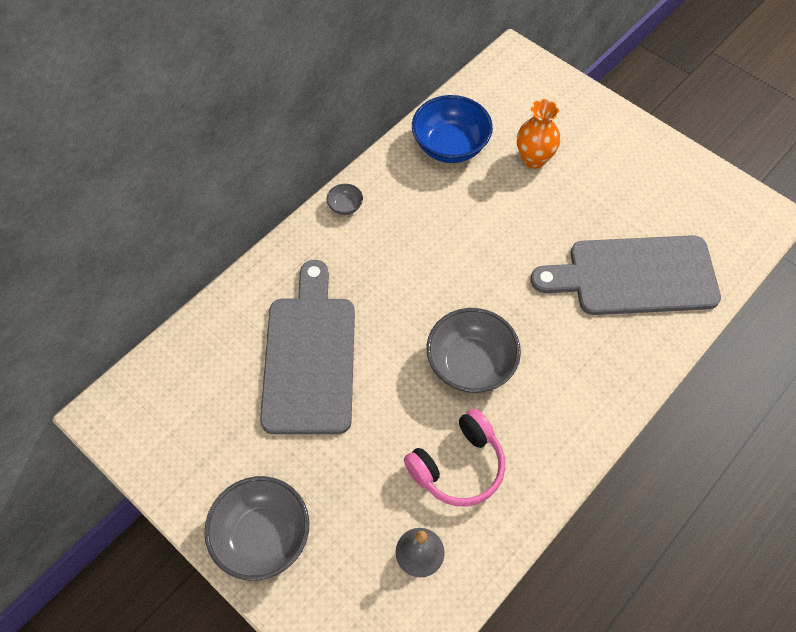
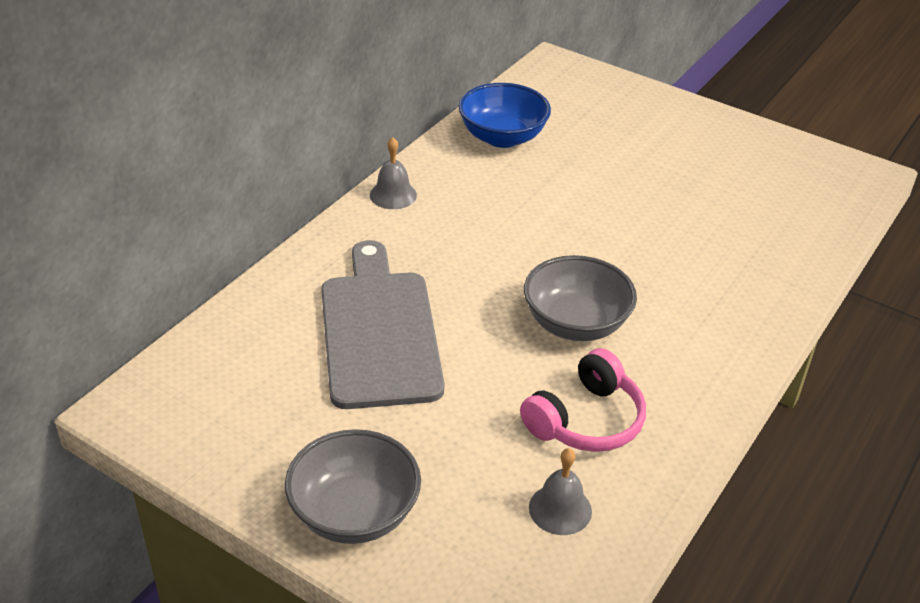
camera: 10 degrees left, 20 degrees down
grey bowl [327,184,363,215] -> grey bell [370,137,417,209]
orange vase [517,99,560,169] -> none
grey cutting board [531,235,721,315] -> none

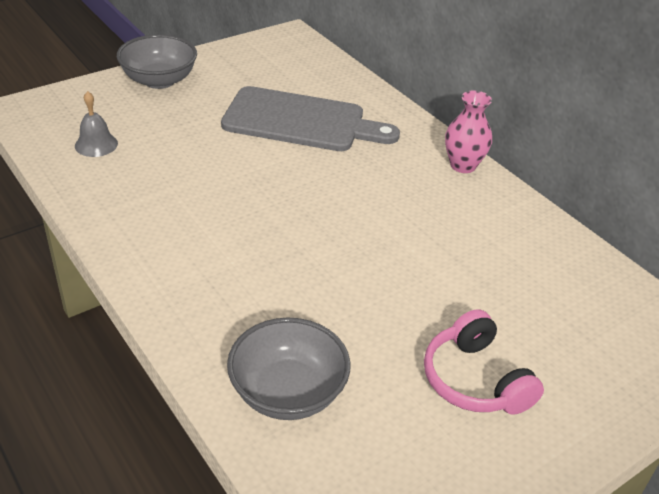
camera: 110 degrees right, 0 degrees up
grey bell [370,137,417,209] -> pink vase [445,90,492,173]
blue bowl [458,83,551,148] -> none
pink headphones [520,348,646,452] -> pink headphones moved to [424,309,544,415]
grey bowl [524,255,637,341] -> grey bowl moved to [227,318,350,420]

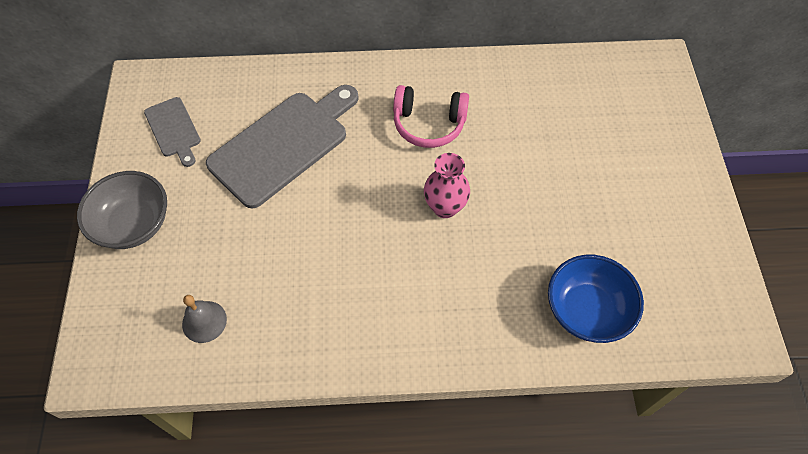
camera: 55 degrees left, 20 degrees up
grey bowl [227,318,350,420] -> blue bowl [548,255,644,343]
pink headphones [424,309,544,415] -> pink headphones moved to [393,85,469,148]
pink vase [445,90,492,173] -> pink vase moved to [424,153,470,218]
none -> grey cutting board [144,97,201,167]

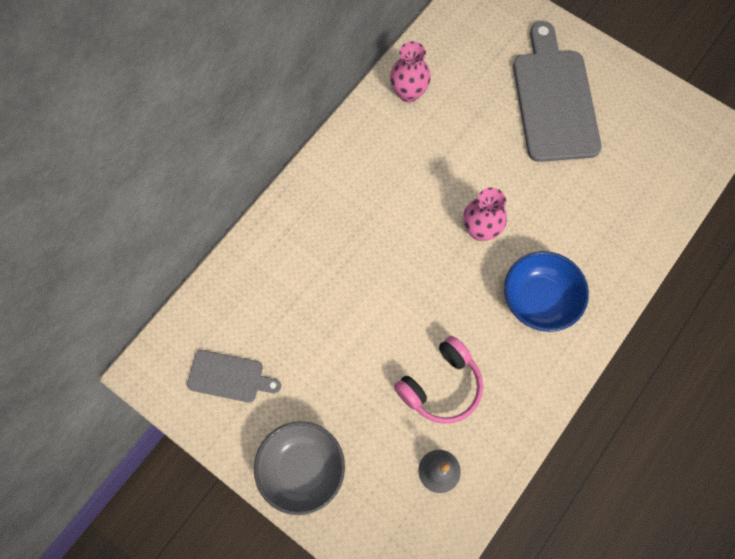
camera: 50 degrees left, 10 degrees up
grey cutting board [206,85,359,208] -> grey cutting board moved to [513,21,602,162]
pink headphones [393,85,469,148] -> pink headphones moved to [394,336,483,424]
blue bowl [548,255,644,343] -> blue bowl moved to [504,251,589,332]
none -> pink vase [390,41,431,103]

